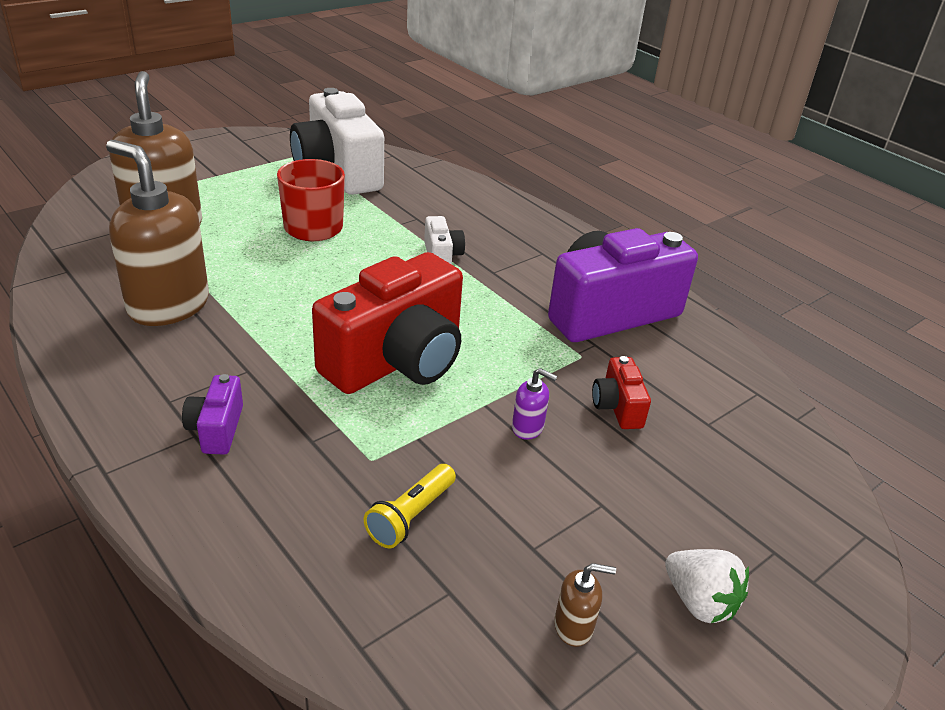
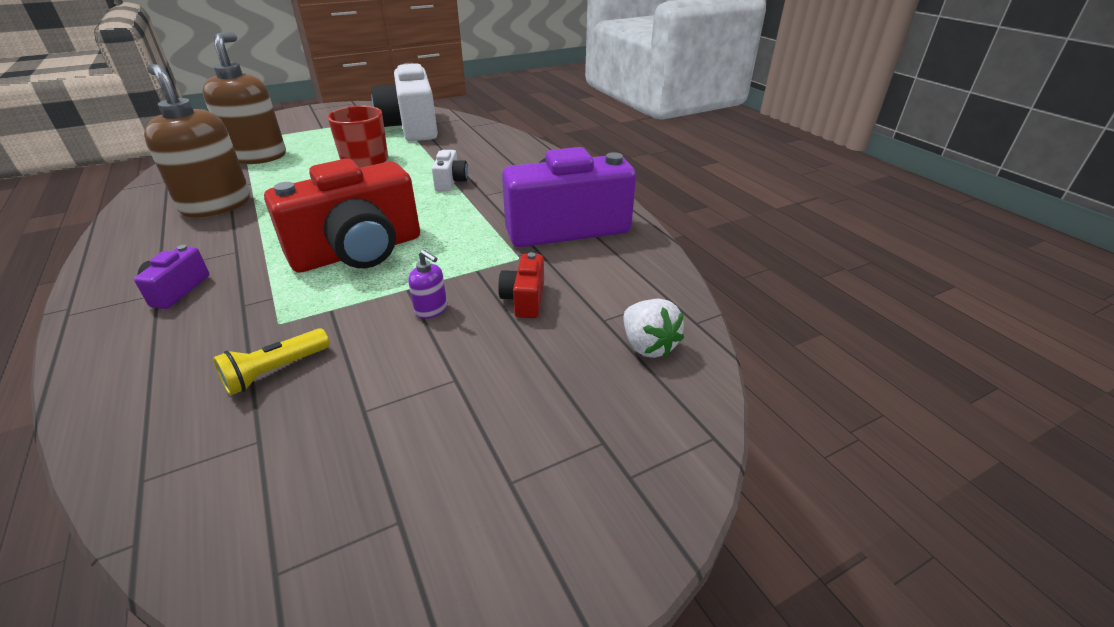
camera: 15 degrees right, 0 degrees up
brown soap dispenser [554,563,616,647] -> none
white strawberry [665,549,749,623] -> white strawberry moved to [623,299,684,358]

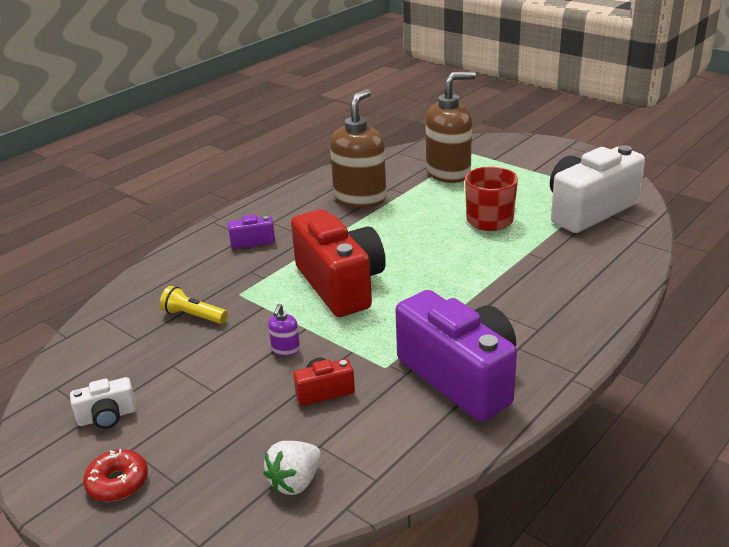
camera: 70 degrees right, 5 degrees down
red camera [264,159,420,273] -> red camera turned 150 degrees counterclockwise [291,209,386,317]
white camera [432,150,468,192] -> white camera moved to [70,377,137,429]
none -> red donut [83,449,148,502]

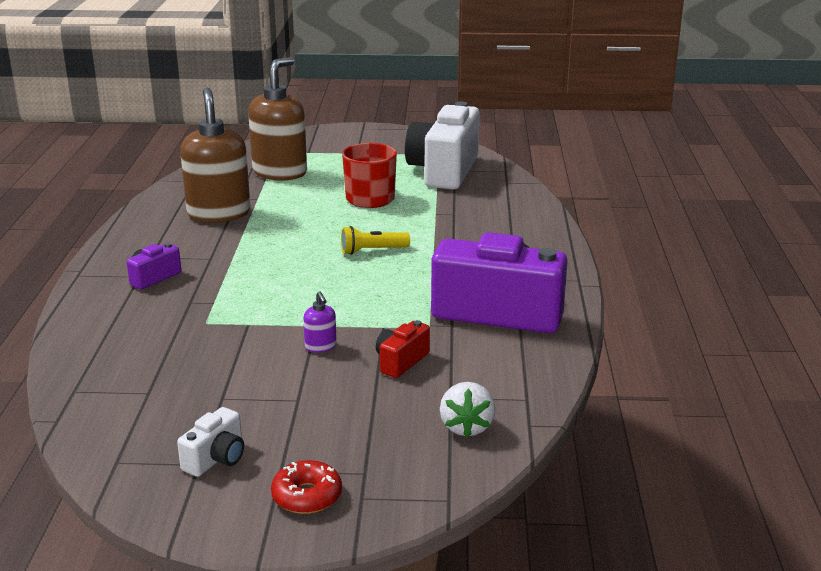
camera: 40 degrees left, 5 degrees down
yellow flashlight [160,286,228,324] -> yellow flashlight moved to [341,226,410,255]
red camera [291,209,386,317] -> none

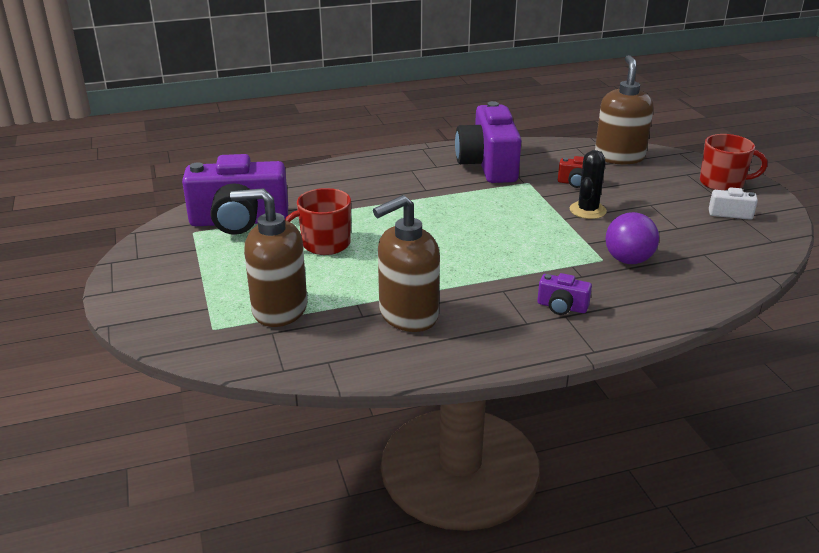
camera: 110 degrees left, 5 degrees up
red donut [271,460,342,514] -> red mug [700,134,767,190]
purple soap dispenser [303,291,337,353] -> black cactus [570,150,607,219]
yellow flashlight [341,226,410,255] -> none
white camera [405,102,480,190] -> purple camera [182,154,288,235]
white strawberry [440,382,496,438] -> brown soap dispenser [595,55,653,165]
none -> purple ball [605,212,659,264]

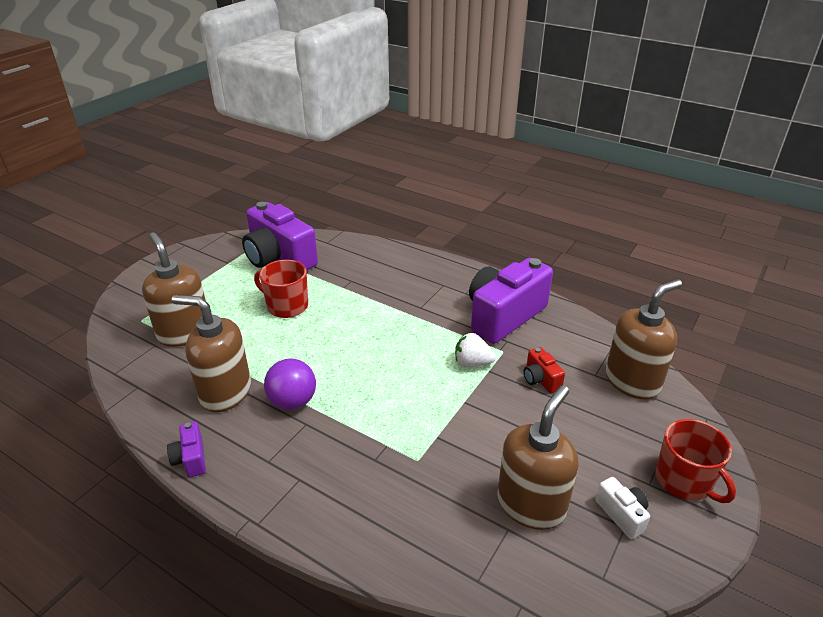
camera: 50 degrees right, 5 degrees up
purple camera [537,273,592,315] -> purple camera moved to [167,422,206,477]
black cactus [570,150,607,219] -> none
purple ball [605,212,659,264] -> purple ball moved to [264,359,316,410]
none -> white strawberry [455,333,496,367]
none -> brown soap dispenser [497,385,579,530]

